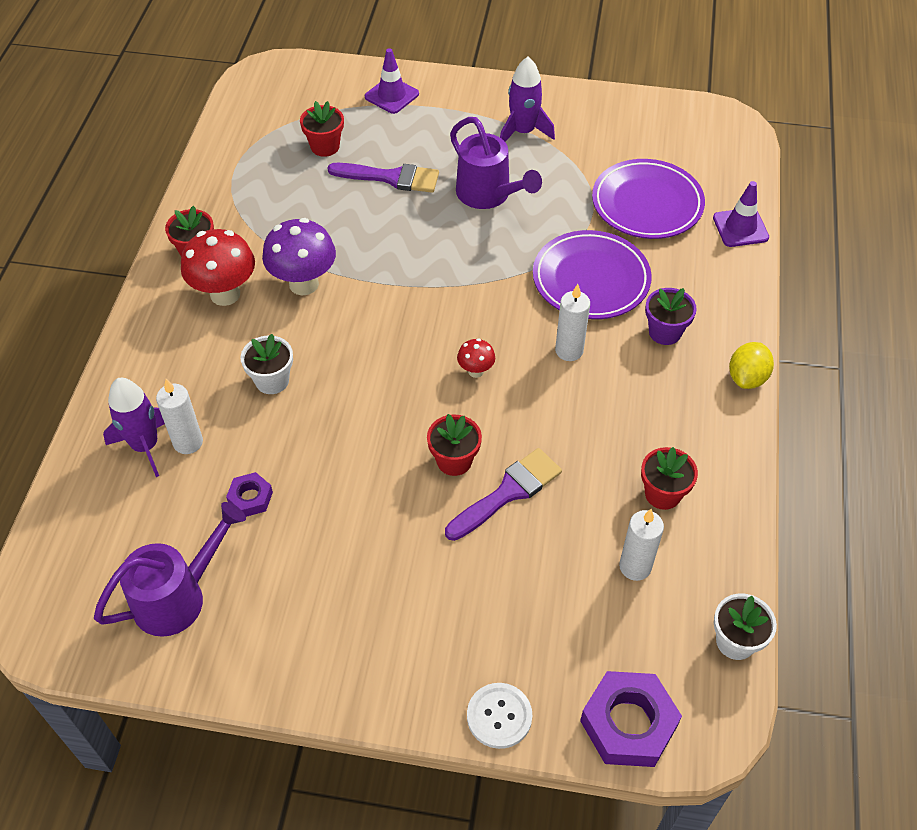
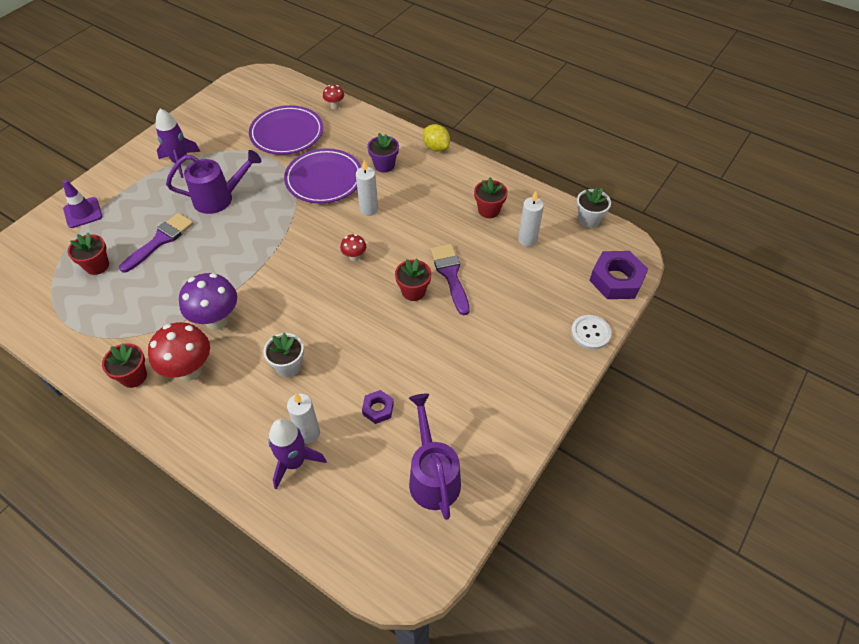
camera: 65 degrees left, 0 degrees up
purple traffic cone [713,181,769,247] -> red mushroom [323,85,344,109]

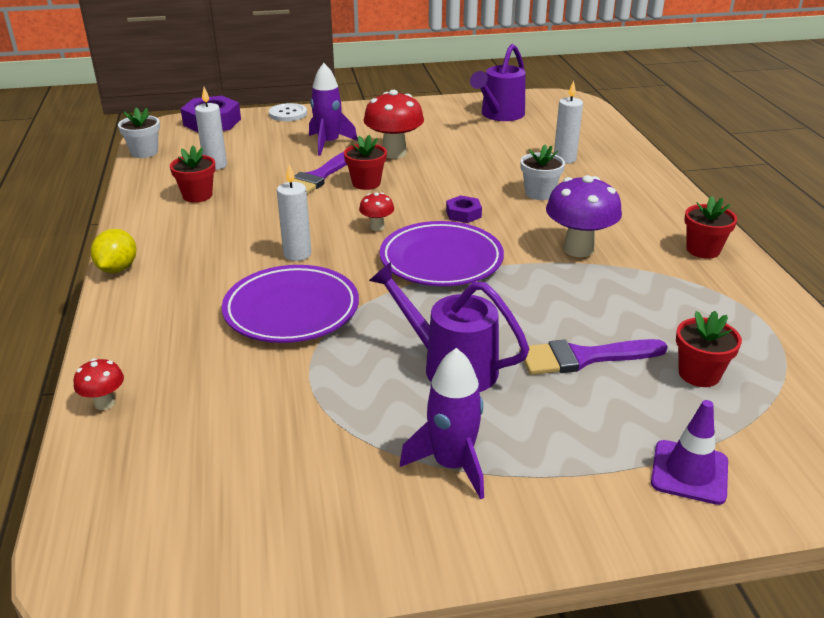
camera: 135 degrees left, 20 degrees down
red mushroom [148,322,210,381] -> red mushroom moved to [364,90,424,159]
purple plate [249,105,323,155] -> purple plate moved to [380,221,504,286]
purple rocket [268,419,326,490] -> purple rocket moved to [309,63,358,156]
purple nut [362,390,394,424] -> purple nut moved to [446,195,482,223]
purple flower pot [367,133,399,173] -> none

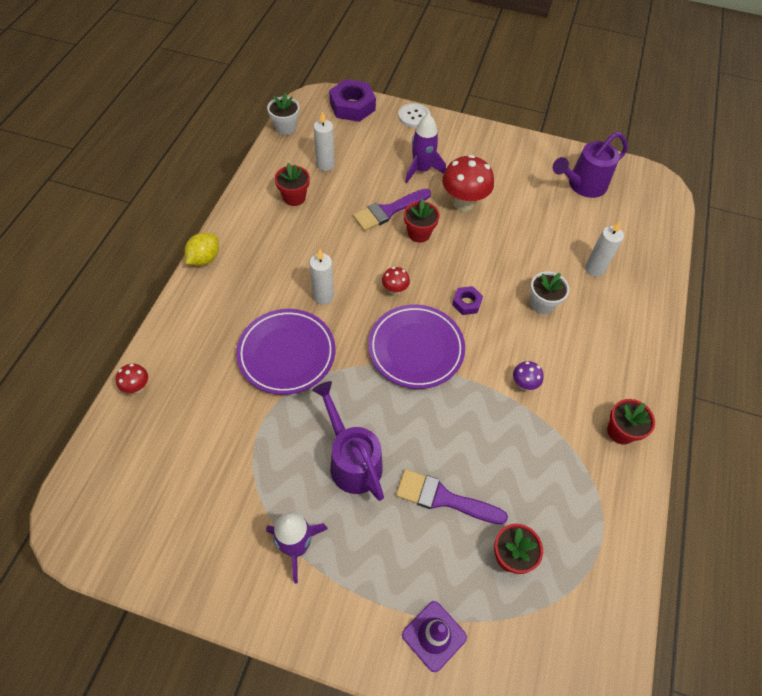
camera: 25 degrees right, 25 degrees up
purple mushroom [546,175,622,257] -> purple mushroom [513,361,544,390], size x0.50

